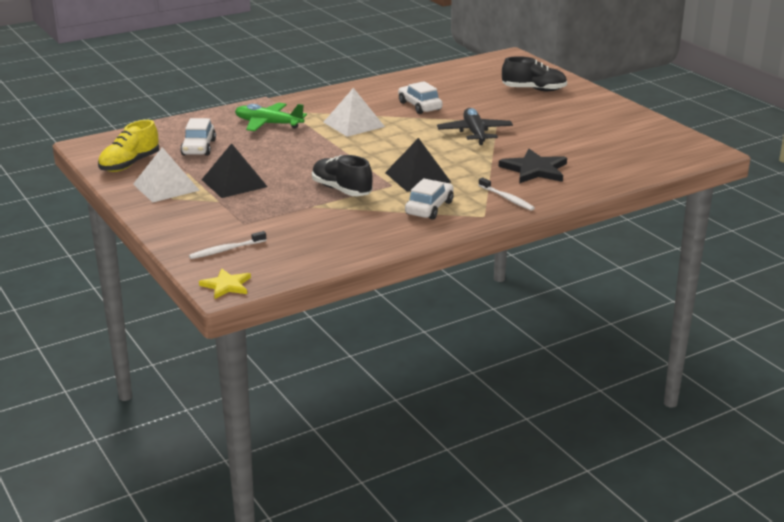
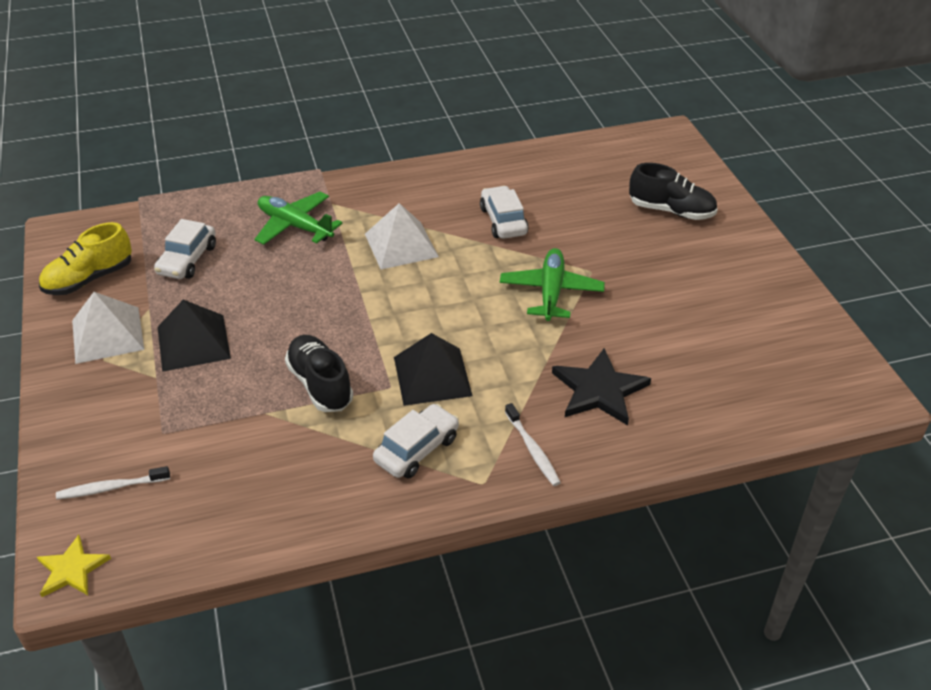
camera: 15 degrees right, 15 degrees up
black plane [437,108,513,145] -> green plane [500,248,605,321]

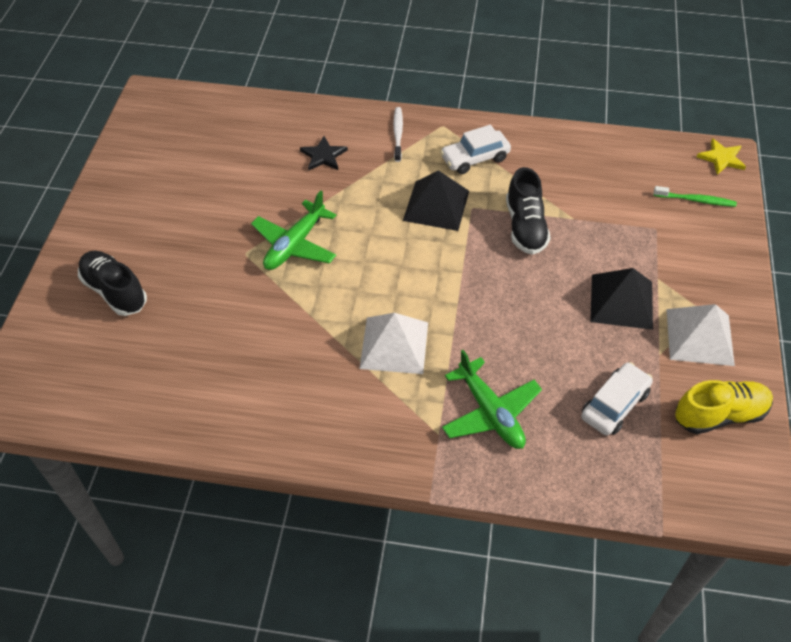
camera: 155 degrees left, 10 degrees up
white toothbrush [56,466,170,499] -> green toothbrush [653,186,737,207]
white car [480,186,529,239] -> none
black star [552,348,651,425] -> black star [300,136,348,171], size x0.62

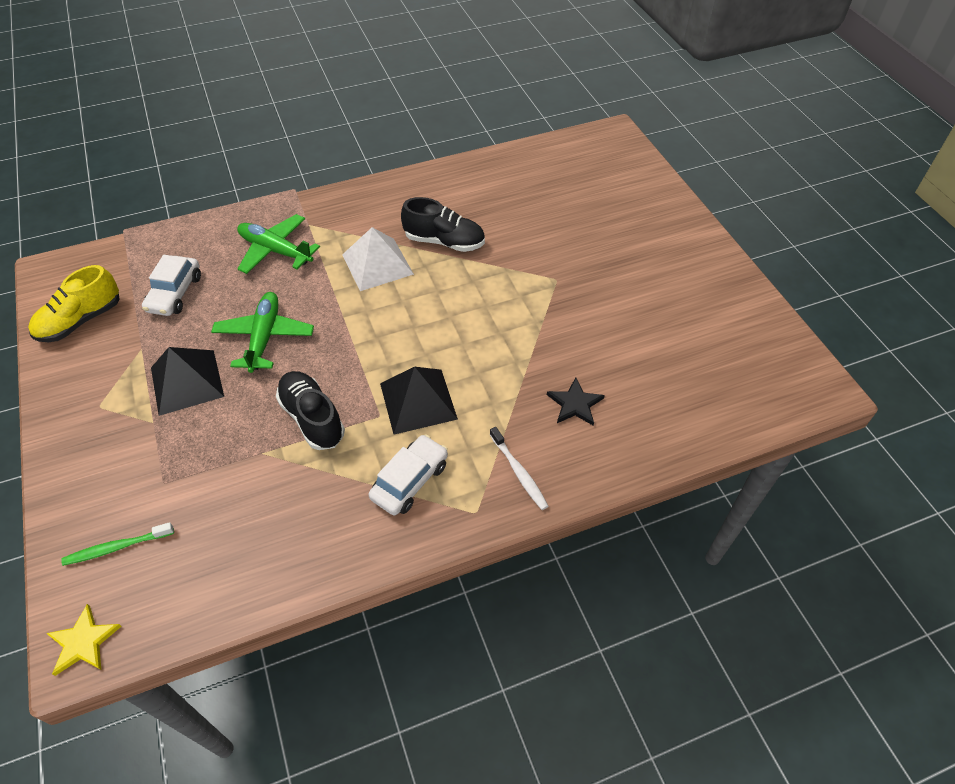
camera: 150 degrees right, 0 degrees up
black shoe [78,251,147,316] -> black shoe moved to [401,197,485,252]
green plane [251,191,336,270] -> green plane moved to [211,292,314,373]
white pyramid [667,304,735,366] -> none

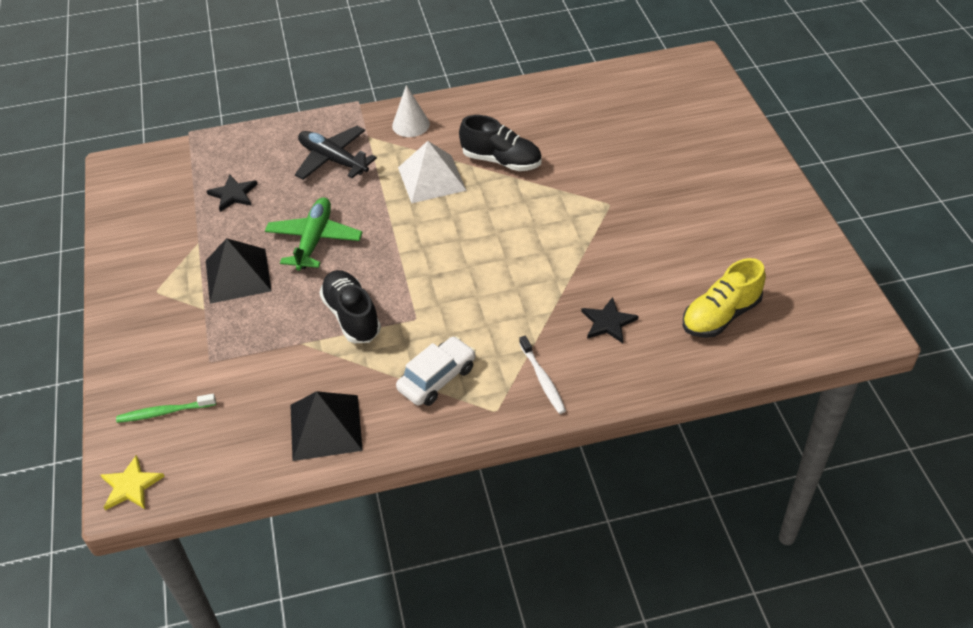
camera: 10 degrees right, 5 degrees down
yellow shoe [28,265,120,342] -> yellow shoe moved to [683,258,766,338]
white car [142,255,201,316] -> black star [207,175,258,212]
green plane [237,214,320,274] -> black plane [295,126,377,180]
black pyramid [380,367,458,435] -> black pyramid moved to [290,391,363,461]
none -> white cone [392,85,430,137]

